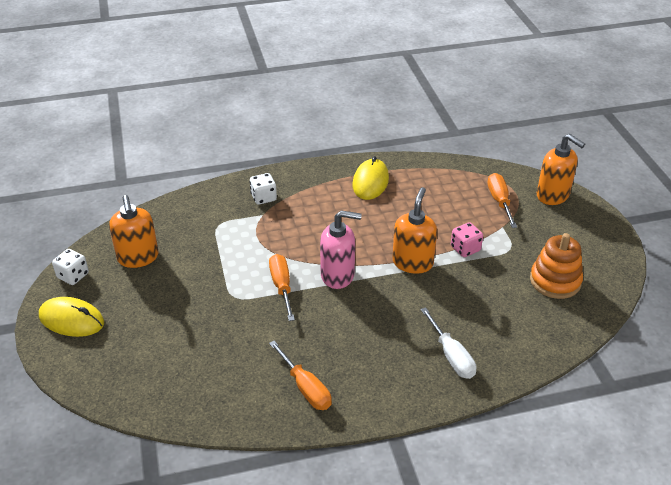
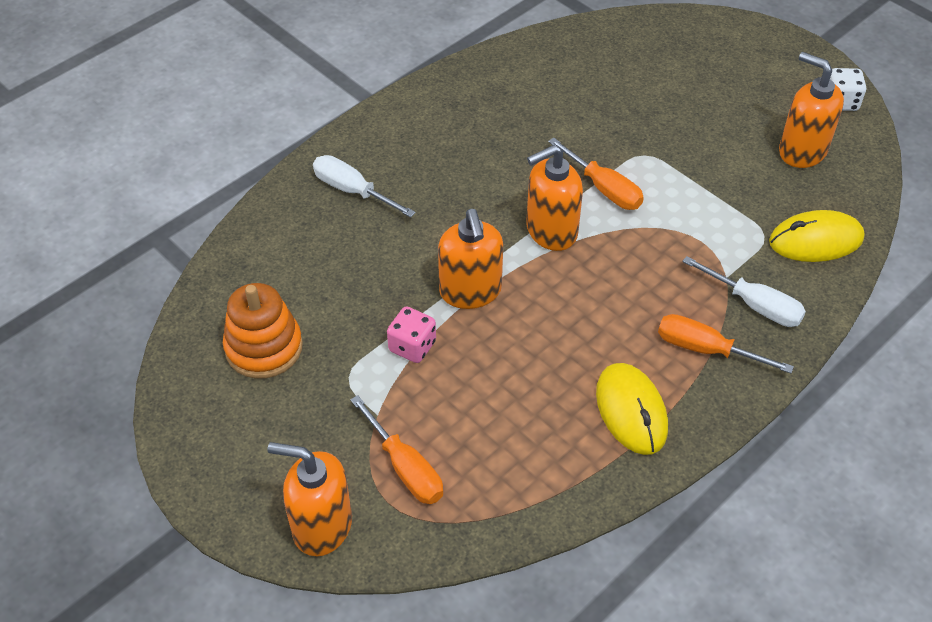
camera: 150 degrees right, 10 degrees up
yellow mouse [39,297,104,337] -> yellow mouse moved to [769,210,865,262]
white dice [250,173,277,205] -> white screwdriver [682,256,806,327]
orange screwdriver [269,341,332,410] -> orange screwdriver moved to [658,314,794,373]
pink soap dispenser [320,210,362,289] -> orange soap dispenser [526,145,583,251]

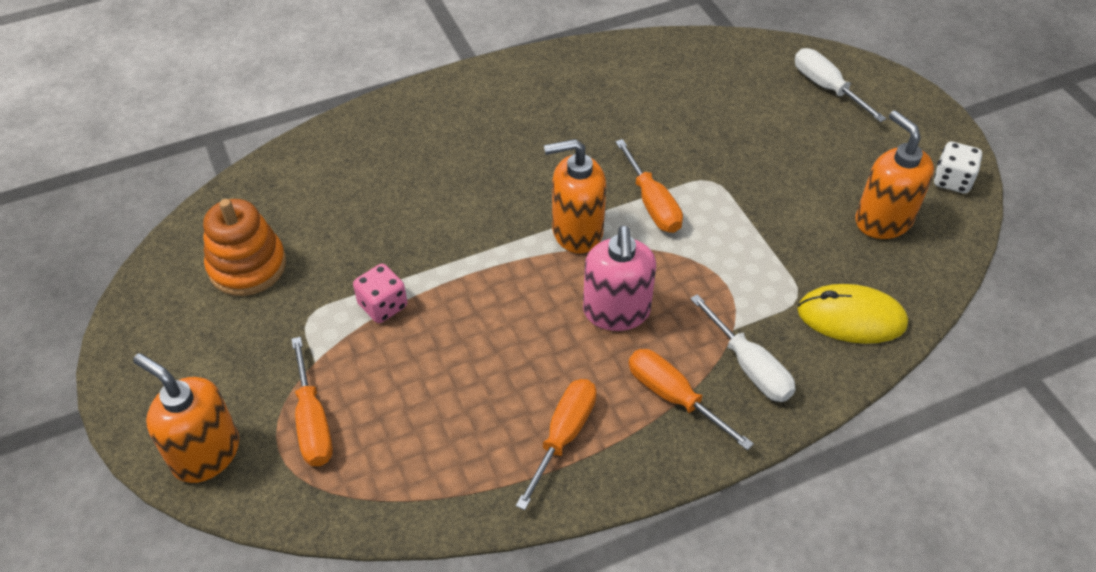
camera: 20 degrees right, 0 degrees up
white screwdriver [313,155,416,217] -> white screwdriver moved to [795,48,886,122]
orange soap dispenser [438,209,503,309] -> none
yellow mouse [596,363,668,455] -> orange screwdriver [516,379,597,510]
none -> pink soap dispenser [583,226,656,331]

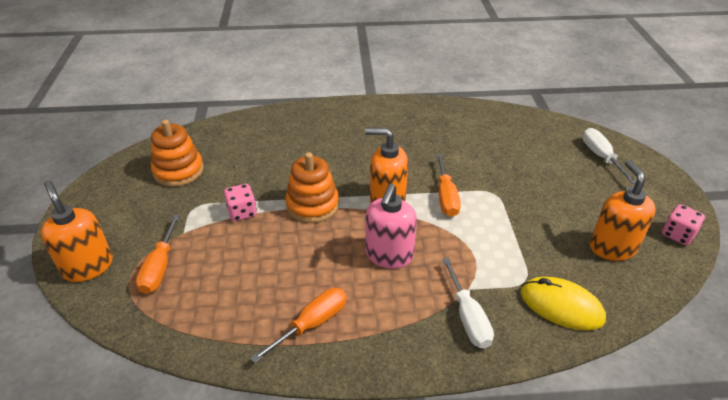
camera: 20 degrees right, 10 degrees down
orange screwdriver [629,349,754,450] -> none
white dice [934,142,982,193] -> pink dice [662,204,705,246]
none -> orange stacking toy [285,152,339,223]

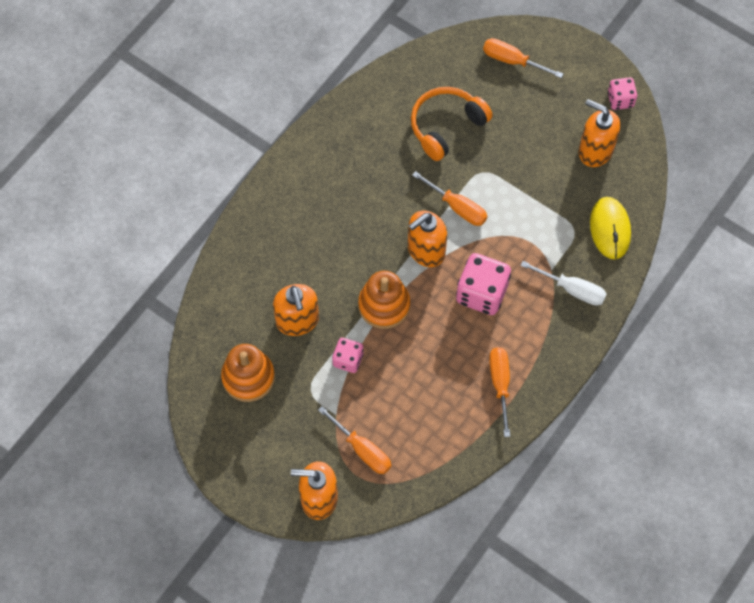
camera: 50 degrees left, 25 degrees up
pink soap dispenser [366,184,417,269] -> pink dice [456,253,511,315]
yellow mouse [520,276,606,330] -> yellow mouse turned 75 degrees counterclockwise [590,197,631,259]
white screwdriver [582,128,636,184] -> orange screwdriver [483,38,563,78]
none -> orange soap dispenser [273,284,319,336]
none -> orange headphones [411,87,493,161]

